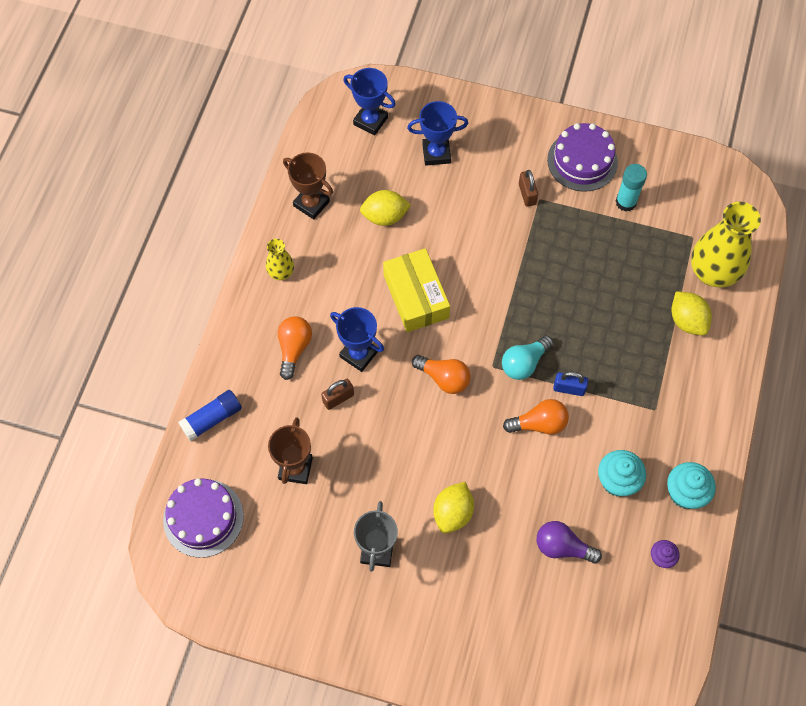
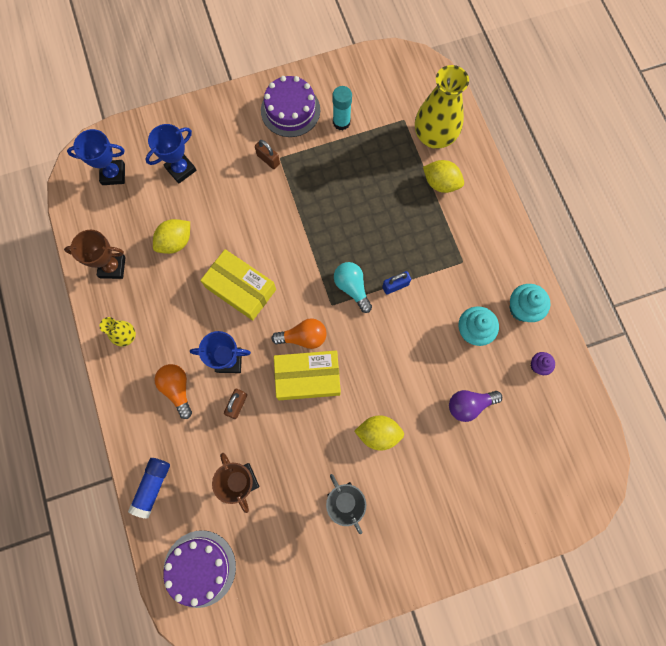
camera: 35 degrees left, 10 degrees up
yellow lemon [433,482,474,533] -> yellow lemon turned 75 degrees counterclockwise [354,415,404,451]
turquoise light bulb [502,335,554,380] -> turquoise light bulb turned 135 degrees clockwise [334,262,372,313]
orange light bulb [503,399,569,434] -> none
none -> yellow box [274,351,341,400]

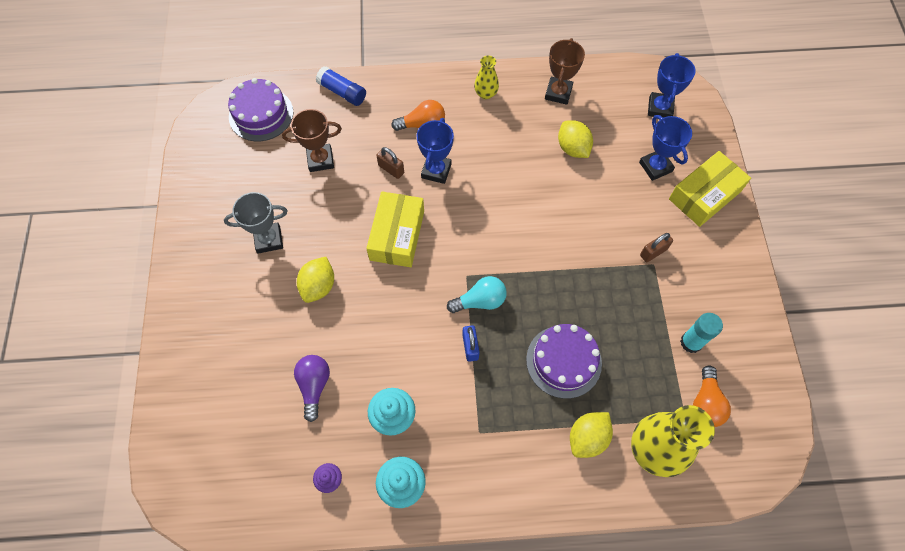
camera: 105 degrees right, 10 degrees down
yellow box [200,249,276,320] -> yellow box moved to [669,151,751,227]
purple cake [261,76,320,137] -> purple cake moved to [526,324,602,399]
orange light bulb [271,318,327,349] -> orange light bulb moved to [693,365,731,427]

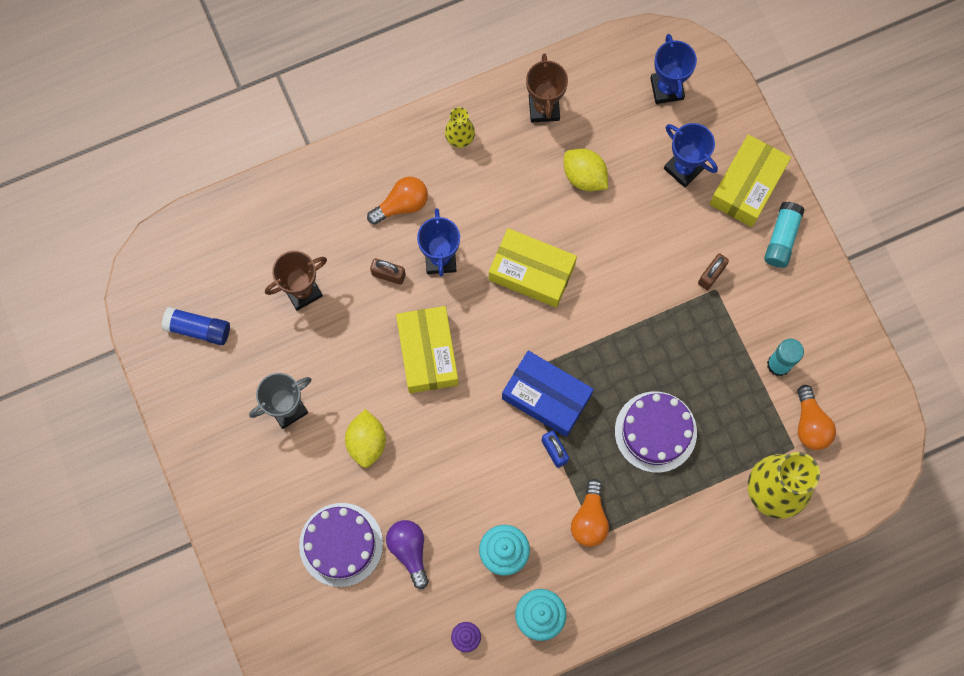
camera: 20 degrees left, 10 degrees up
purple cake [228,78,293,141] -> purple cake moved to [299,503,383,587]
blue glue stick [316,66,366,106] -> blue glue stick moved to [161,307,230,345]
turquoise light bulb [447,276,507,313] -> blue box [502,351,594,437]
yellow lemon [570,412,613,458] -> none
none -> yellow box [489,228,577,308]
none -> orange light bulb [571,479,609,547]
none -> turquoise glue stick [764,202,804,268]

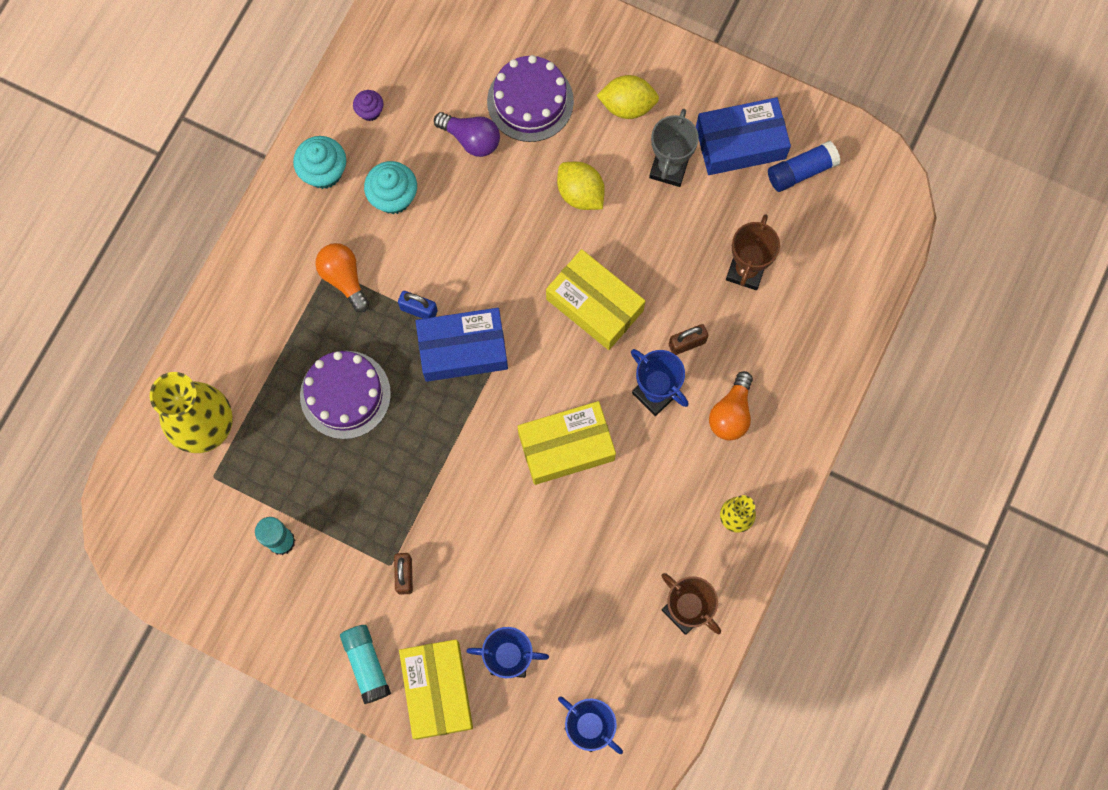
camera: 140 degrees right, 0 degrees up
yellow lemon [564,149,608,191] -> yellow lemon moved to [596,75,659,119]
orange light bulb [797,385,836,450] -> none
none -> blue box [696,97,791,175]

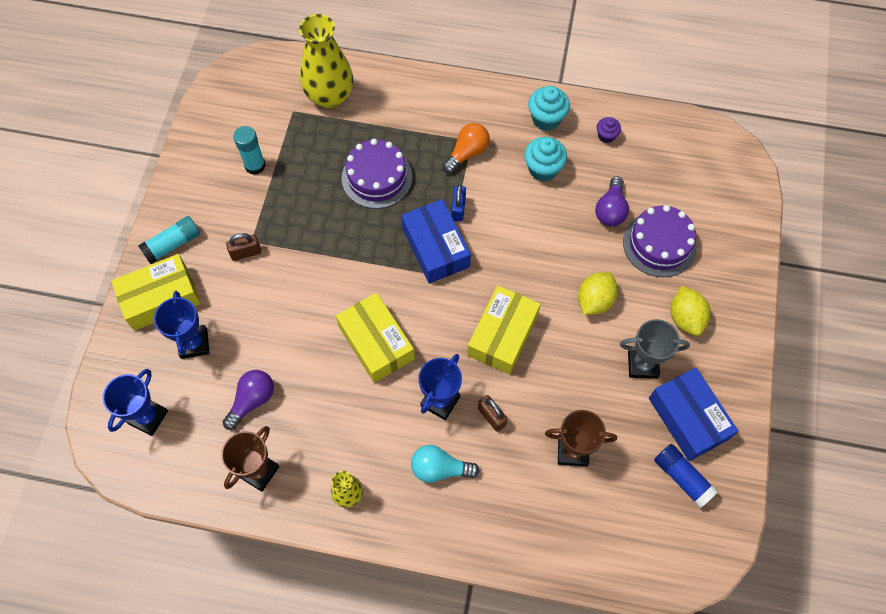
camera: 75 degrees right, 10 degrees down
orange light bulb [709,371,753,441] -> turquoise light bulb [411,445,480,483]
none -> purple light bulb [223,370,274,430]

